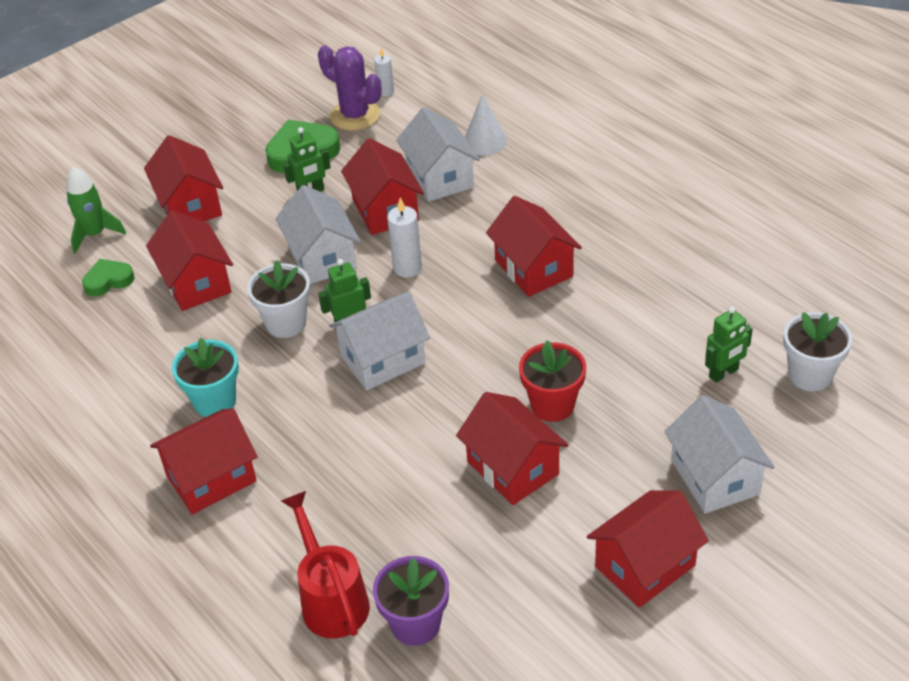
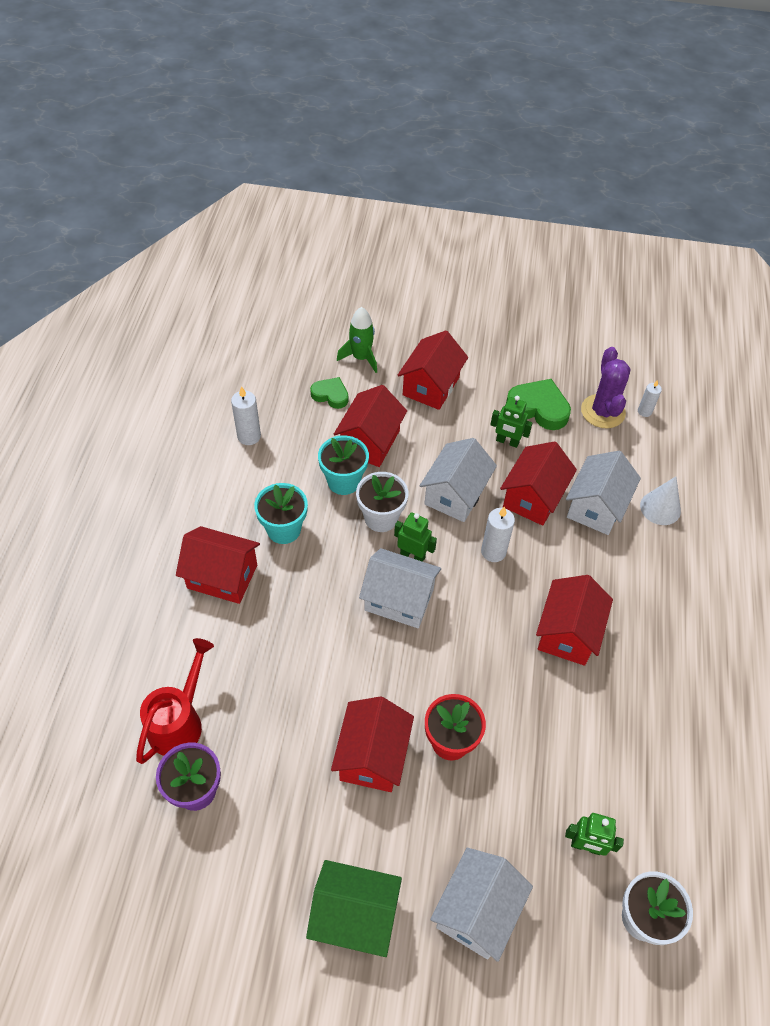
camera: 45 degrees right, 10 degrees up
red house [587,490,709,608] -> green house [306,860,402,957]
none -> white candle [231,386,261,445]
none -> turquoise flower pot [318,435,369,495]

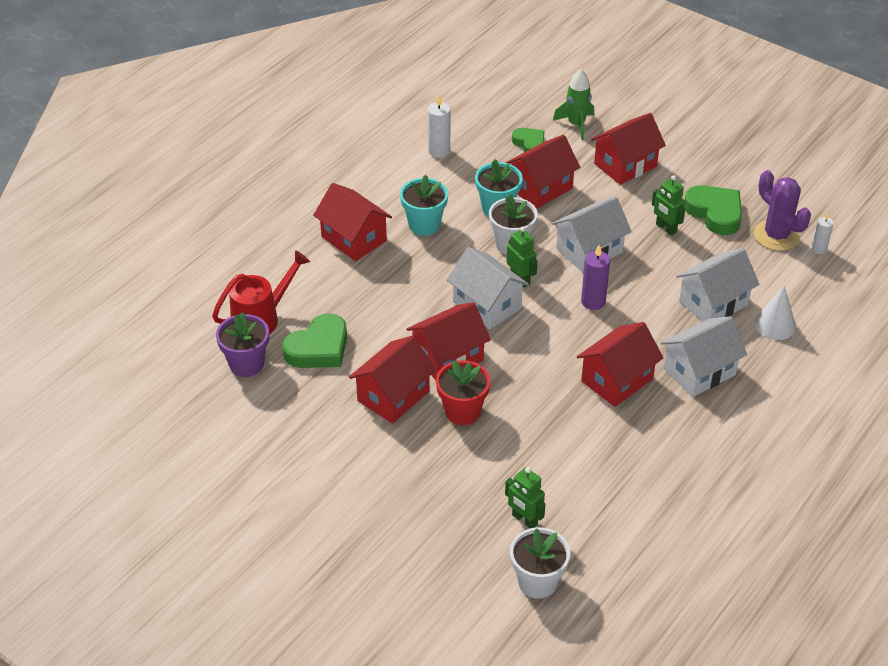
camera: 30 degrees right, 10 degrees down
green house [306,860,402,957] -> none
white house [430,847,533,962] -> white house moved to [661,316,747,397]
white candle [481,506,515,562] -> purple candle [581,245,610,310]
red house [500,441,577,526] -> red house moved to [406,302,491,380]
purple cactus [581,347,630,428] -> purple cactus turned 60 degrees counterclockwise [754,170,811,251]
none -> green heart [282,313,347,368]

